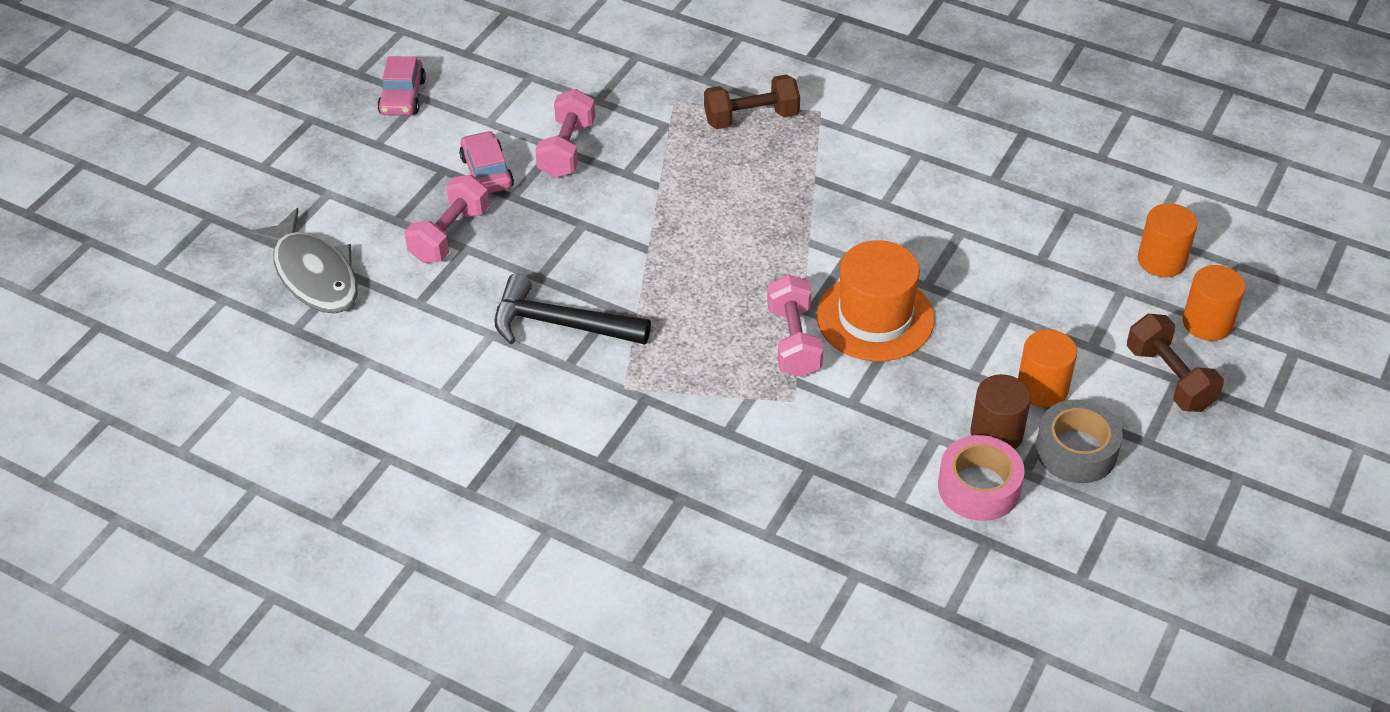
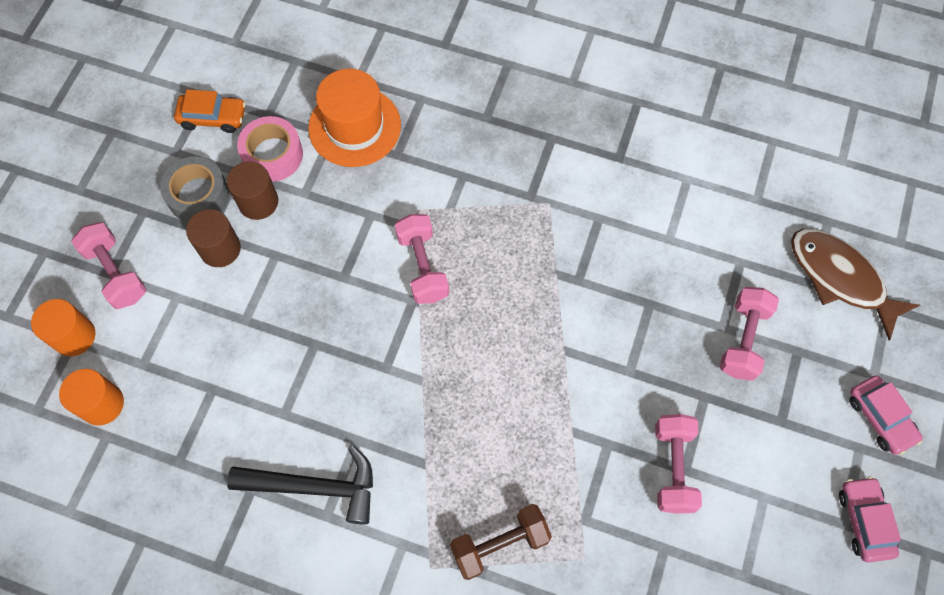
camera: 170 degrees right, 20 degrees up
grey fish [246,208,358,314] -> brown fish [791,229,920,340]
pink car [459,131,514,194] -> pink car moved to [849,376,923,455]
black hammer [494,274,651,344] -> black hammer moved to [227,446,373,525]
orange hat [816,240,935,361] -> orange hat moved to [308,69,401,167]
orange cylinder [1018,330,1077,408] -> brown cylinder [186,209,241,267]
brown dumbbell [1127,313,1224,412] -> pink dumbbell [71,222,147,309]
none -> orange car [174,89,246,133]

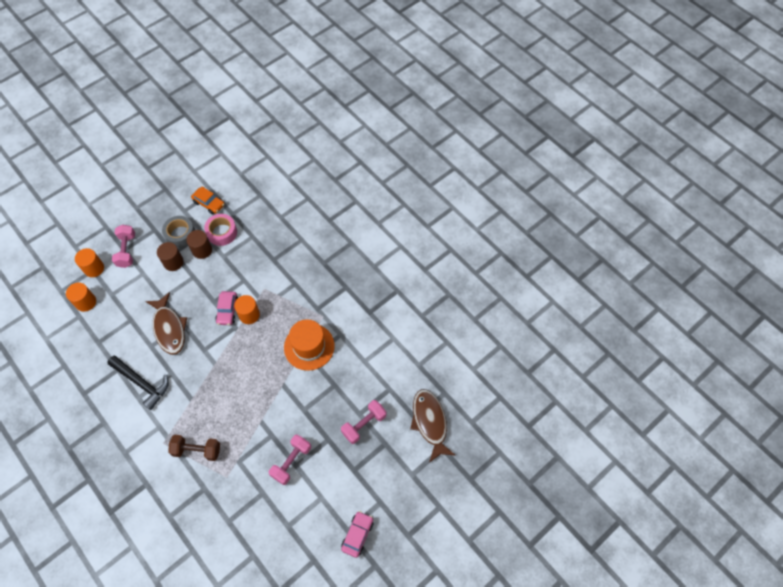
camera: 30 degrees right, 5 degrees down
orange hat [308,69,401,167] -> orange hat moved to [284,319,335,371]
pink dumbbell [395,214,449,304] -> orange cylinder [234,295,260,324]
pink car [849,376,923,455] -> pink car moved to [215,291,238,325]
none -> brown fish [145,292,187,355]

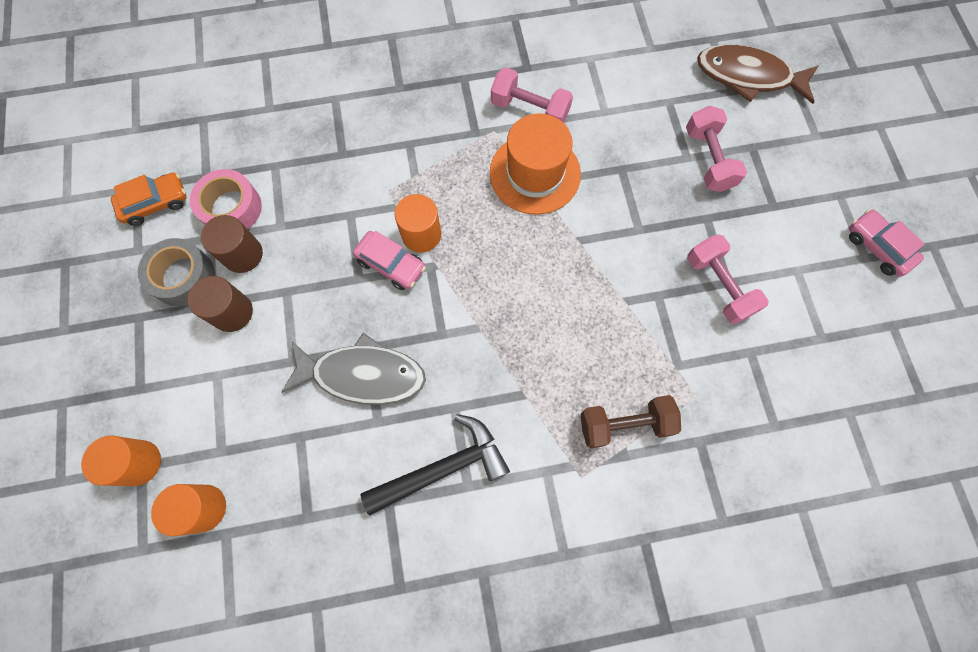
camera: 60 degrees left, 10 degrees up
pink dumbbell [112,225,135,268] -> pink dumbbell moved to [491,67,573,123]
brown fish [145,292,187,355] -> grey fish [281,333,426,405]
brown dumbbell [168,435,220,461] -> brown dumbbell turned 45 degrees clockwise [581,395,681,448]

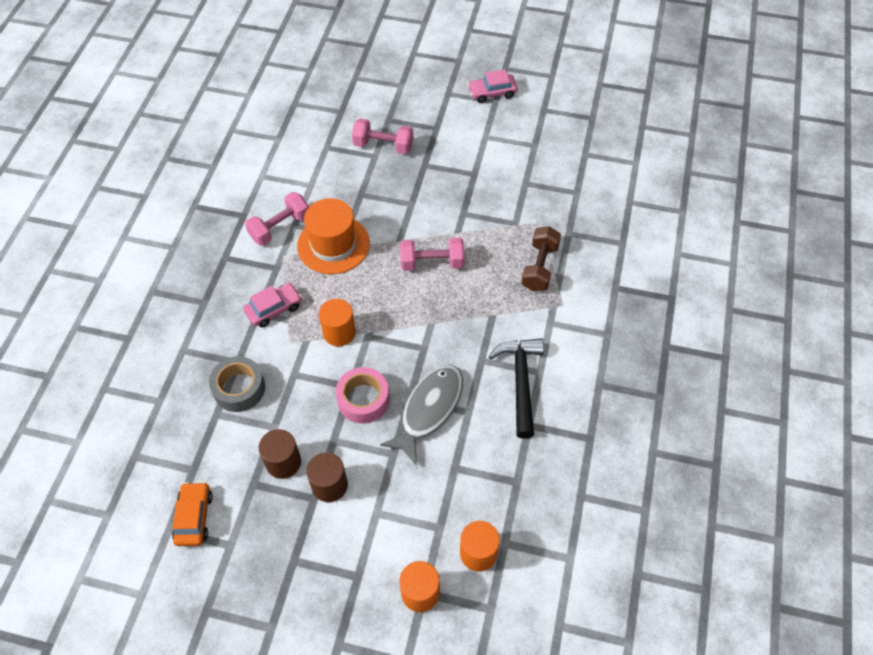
camera: 65 degrees left, 15 degrees down
grey tape [138,238,215,306] -> grey tape moved to [209,356,265,412]
pink tape [190,169,262,229] -> pink tape moved to [336,367,389,423]
pink car [353,231,426,290] -> pink car moved to [243,283,302,327]
pink dumbbell [687,235,769,324] -> pink dumbbell moved to [400,238,465,271]
brown fish [697,44,819,104] -> none

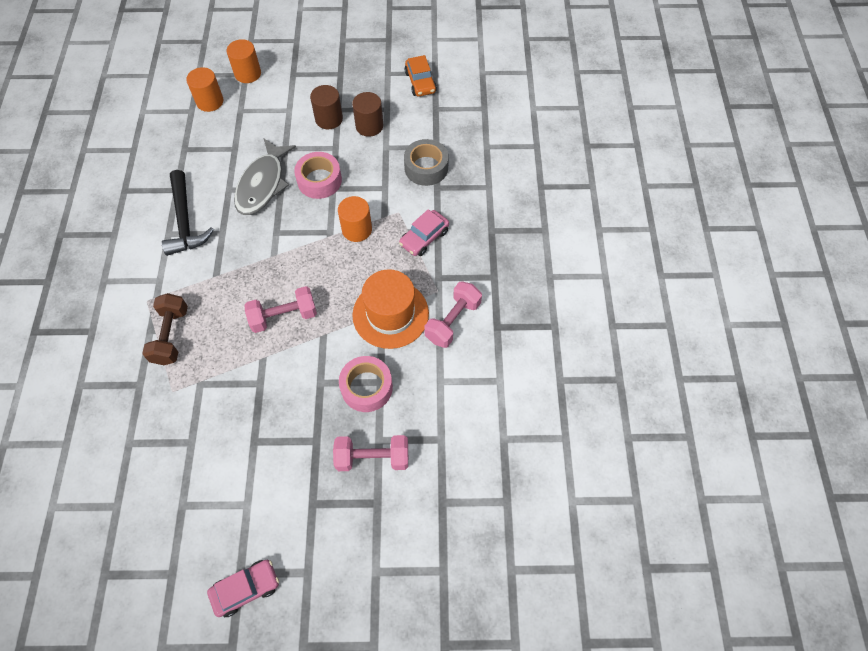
camera: 165 degrees right, 5 degrees up
none -> pink tape [339,356,393,412]

